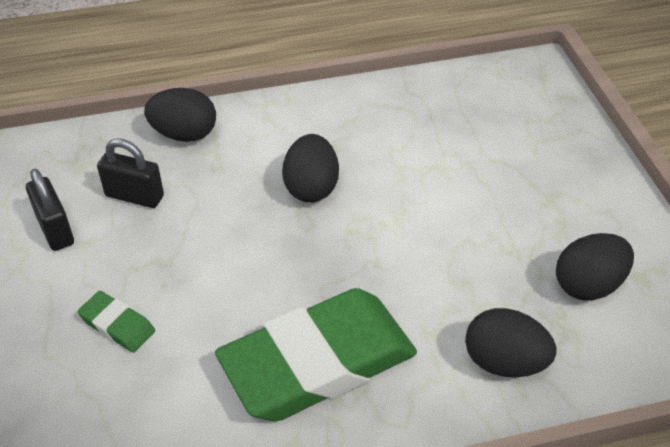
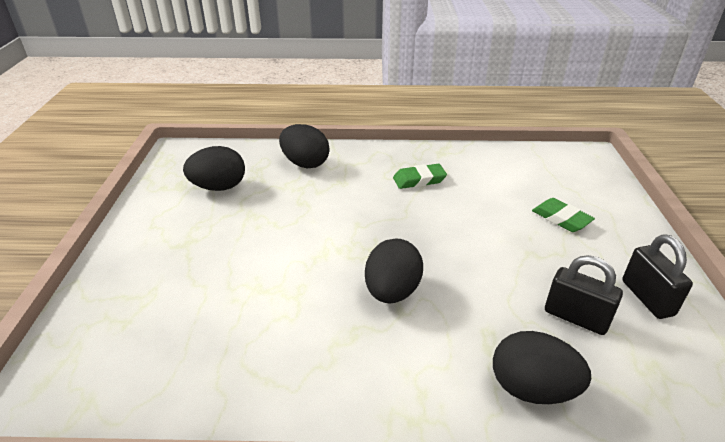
camera: 165 degrees left, 10 degrees down
green eraser [215,288,417,421] -> green eraser [393,164,447,189], size x0.41

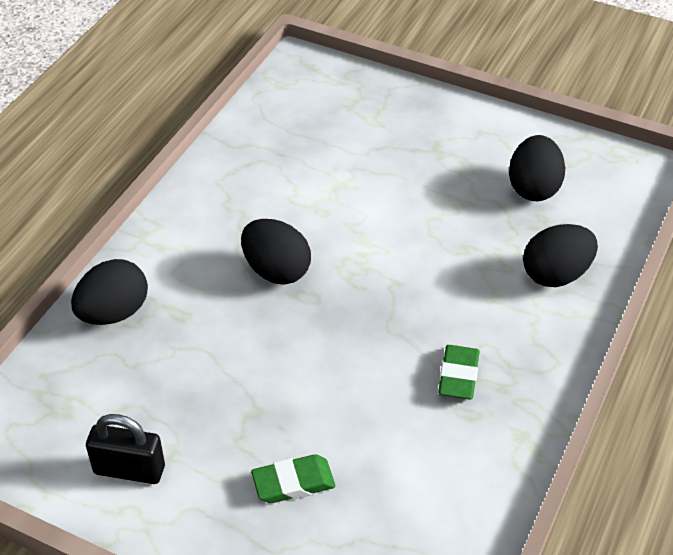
camera: 115 degrees right, 10 degrees up
black padlock [545,255,623,335] -> none

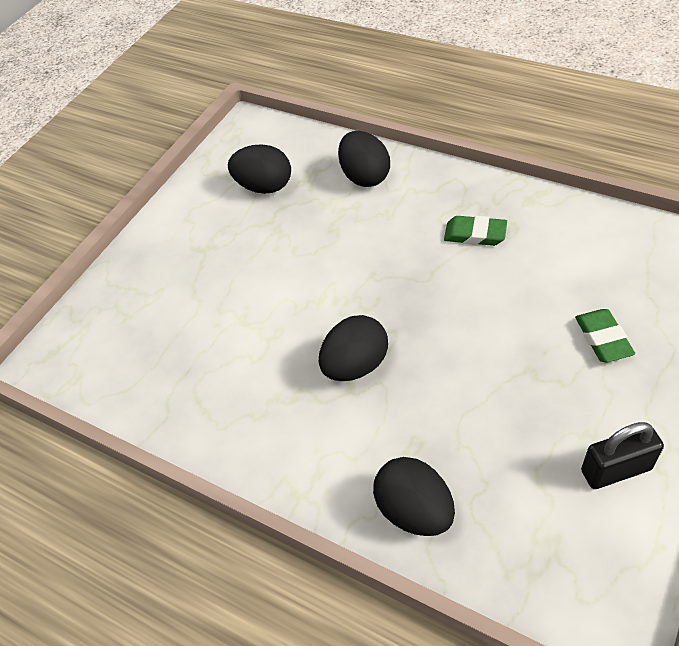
camera: 80 degrees left, 5 degrees up
black padlock [86,414,165,484] -> black padlock turned 60 degrees clockwise [581,422,664,489]

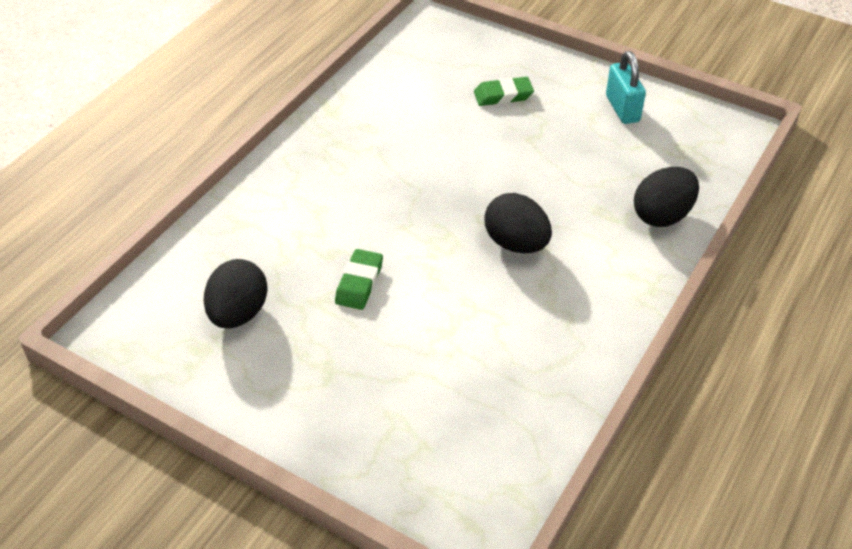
camera: 95 degrees left, 5 degrees down
black egg [338,131,390,187] -> none
green eraser [444,216,507,246] -> green eraser moved to [335,249,383,310]
black padlock [581,422,664,489] -> turquoise padlock [606,51,646,124]

